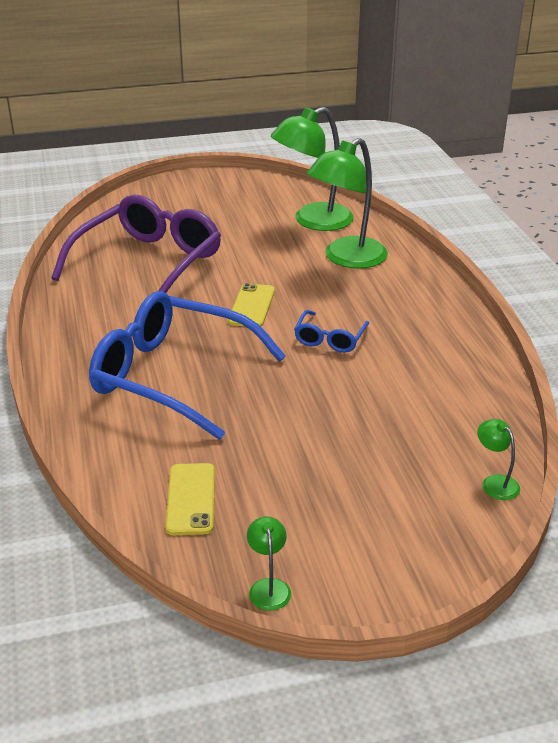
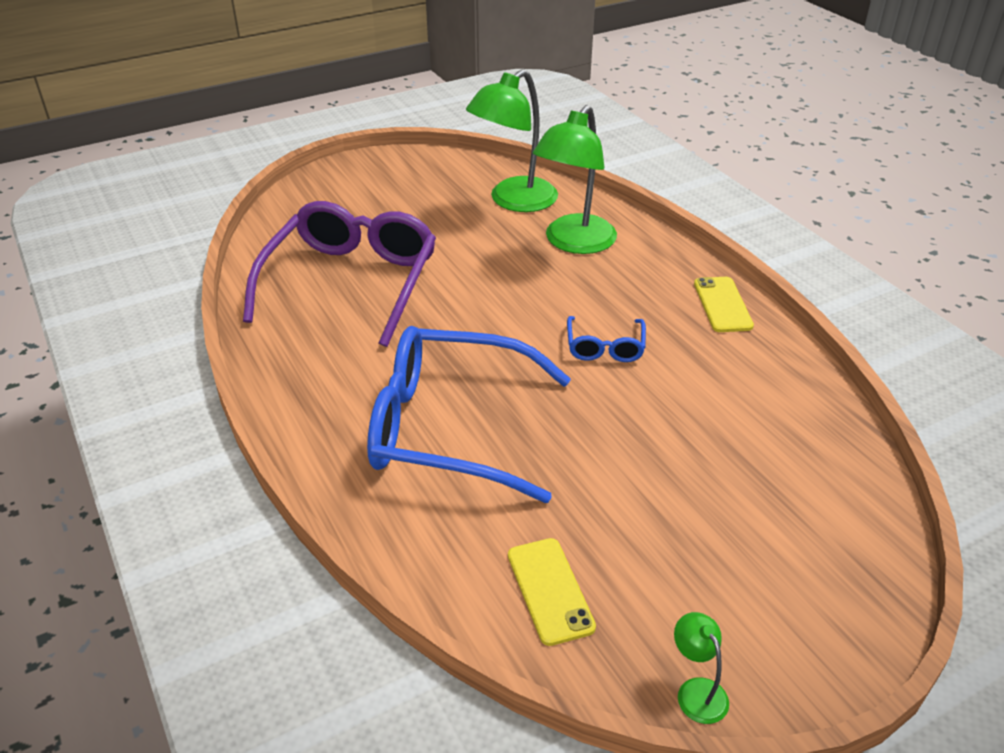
camera: 15 degrees left, 5 degrees up
yellow phone [228,283,275,327] -> yellow phone moved to [694,277,754,332]
green lamp [477,419,520,500] -> none

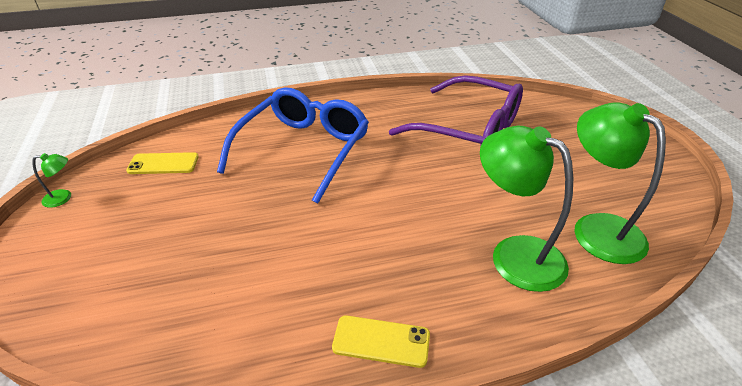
camera: 105 degrees right, 0 degrees up
blue glasses [567,316,646,362] -> none

